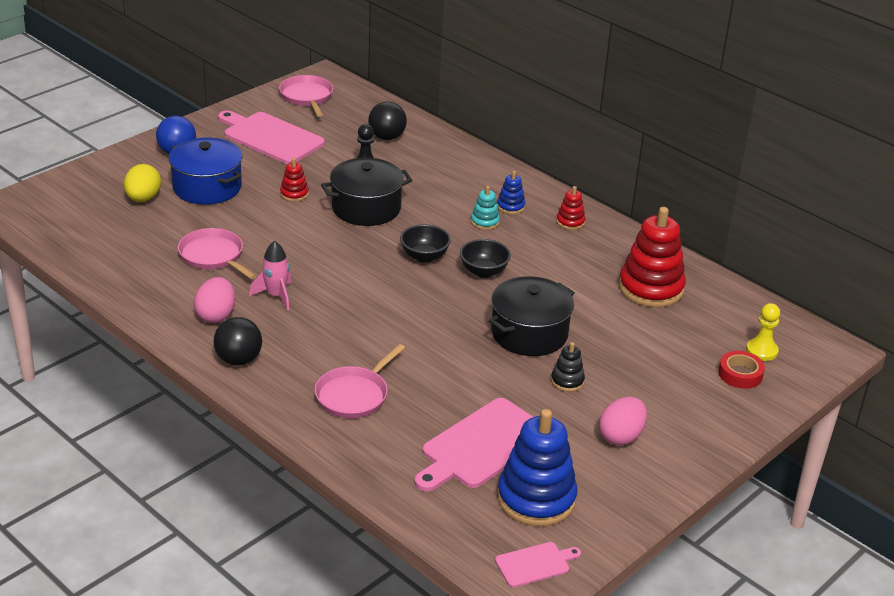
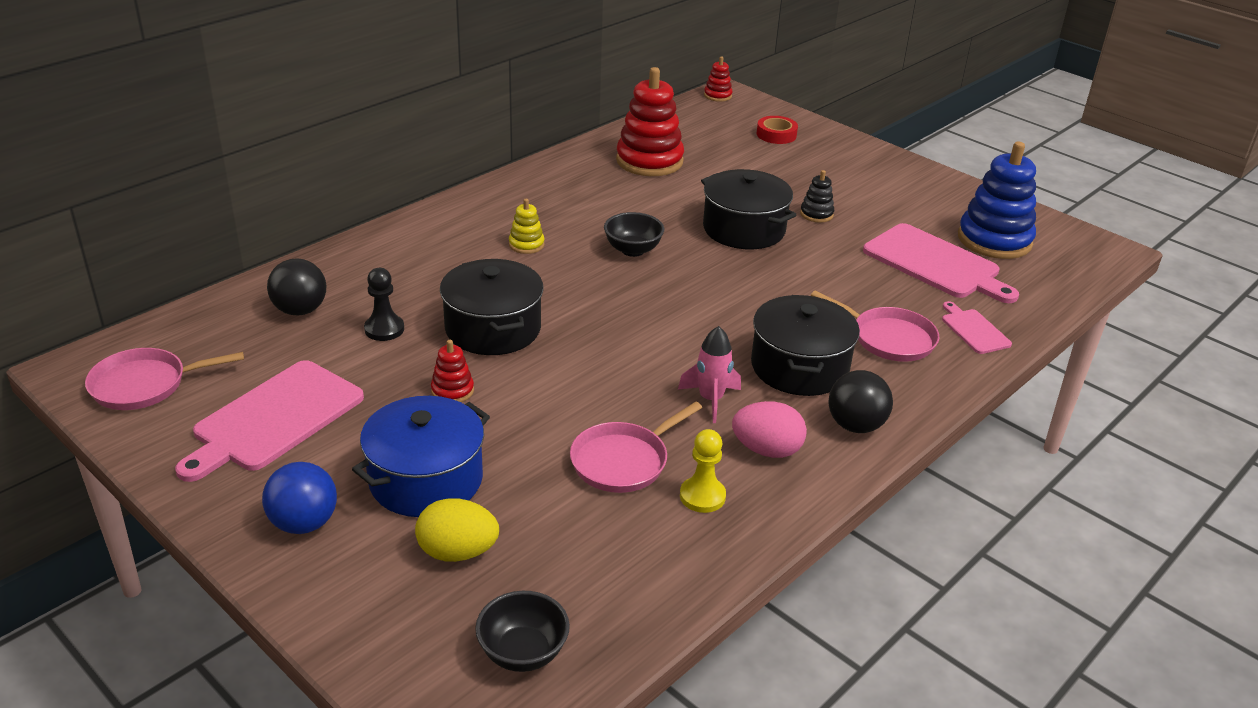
camera: 90 degrees left, 0 degrees up
black bowl [400,224,451,263] -> black bowl moved to [475,591,570,672]
turquoise stacking toy [471,186,500,230] -> yellow stacking toy [509,199,544,254]
pink cutting board [495,542,581,587] -> pink cutting board moved to [942,301,1012,354]
blue stacking toy [497,171,526,214] -> none
red stacking toy [556,186,585,230] -> red stacking toy moved to [704,56,732,102]
pink egg [599,397,647,446] -> none
yellow pawn [746,303,780,361] -> yellow pawn moved to [680,429,726,513]
none -> black pot [751,295,860,396]

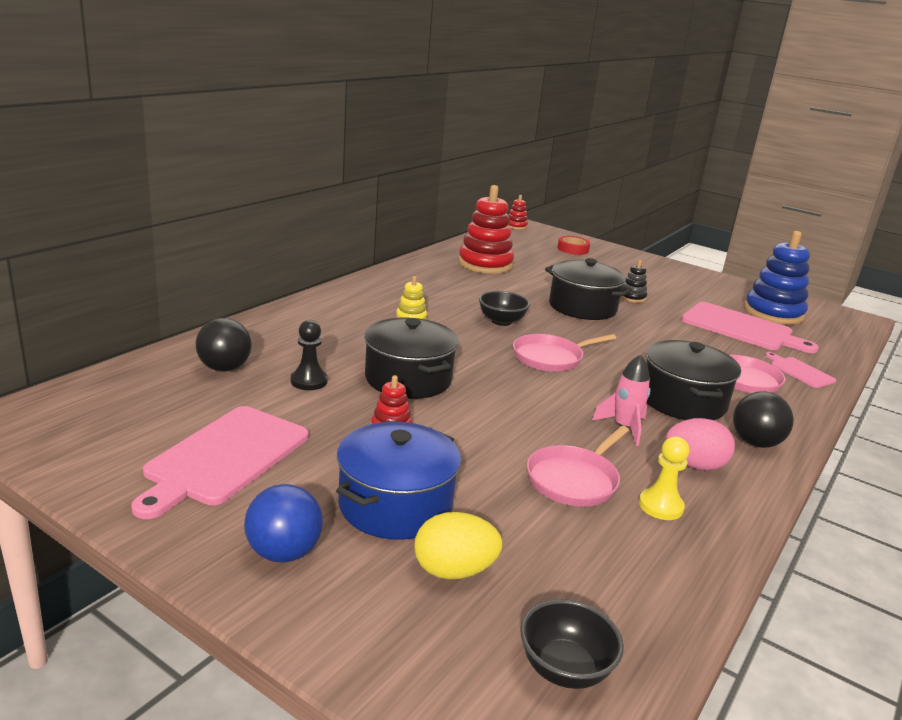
camera: 10 degrees left, 10 degrees down
pink pan [85,348,244,410] -> pink pan moved to [513,334,616,372]

